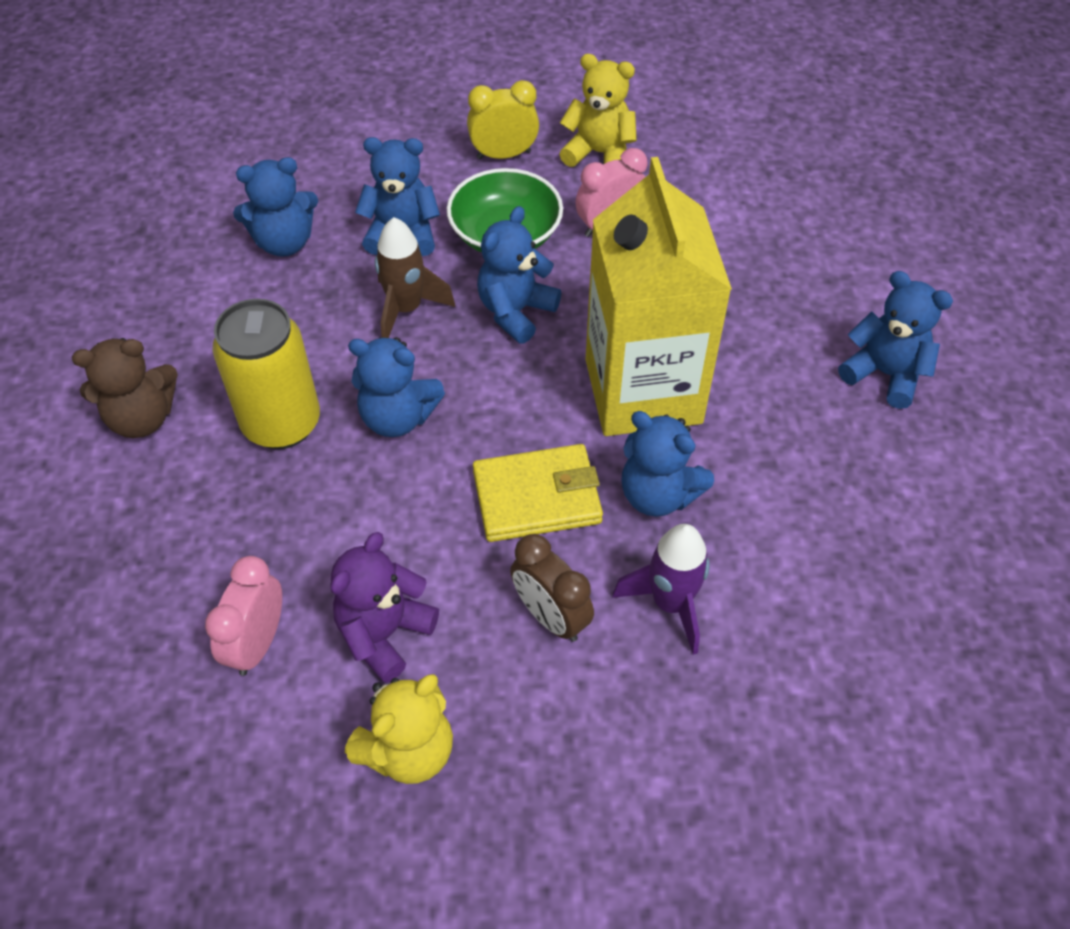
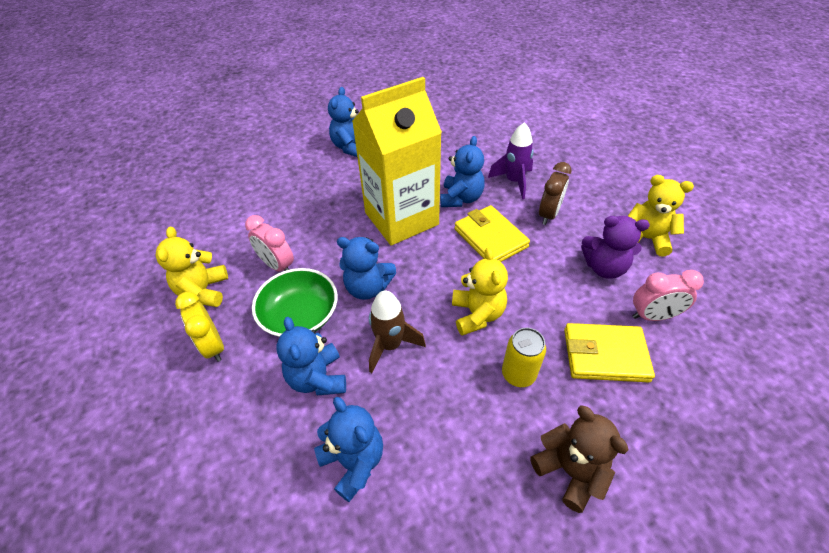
camera: 110 degrees left, 5 degrees down
yellow can [212,299,320,449] -> yellow can [502,328,546,387], size x0.61
blue teddy bear [348,337,445,437] -> yellow teddy bear [452,247,508,336]
none -> yellow wallet [564,323,655,383]

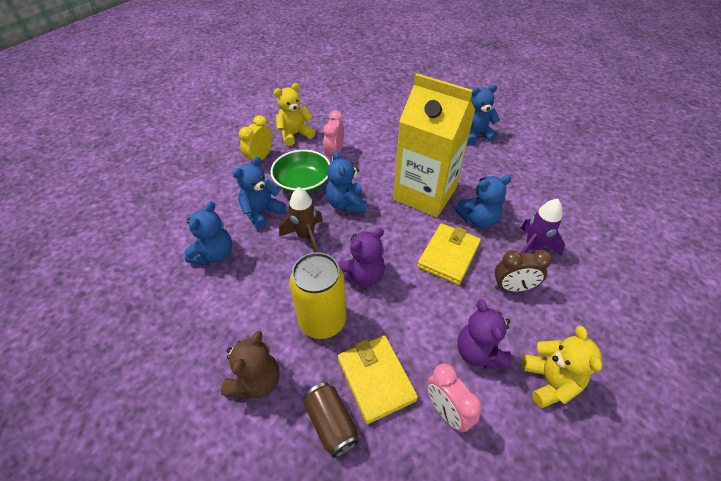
camera: 60 degrees right, 0 degrees up
yellow teddy bear [452,247,508,336] -> purple teddy bear [338,228,385,287]
yellow can [502,328,546,387] -> yellow can [289,252,346,339], size x1.63
none -> brown can [304,382,359,458]

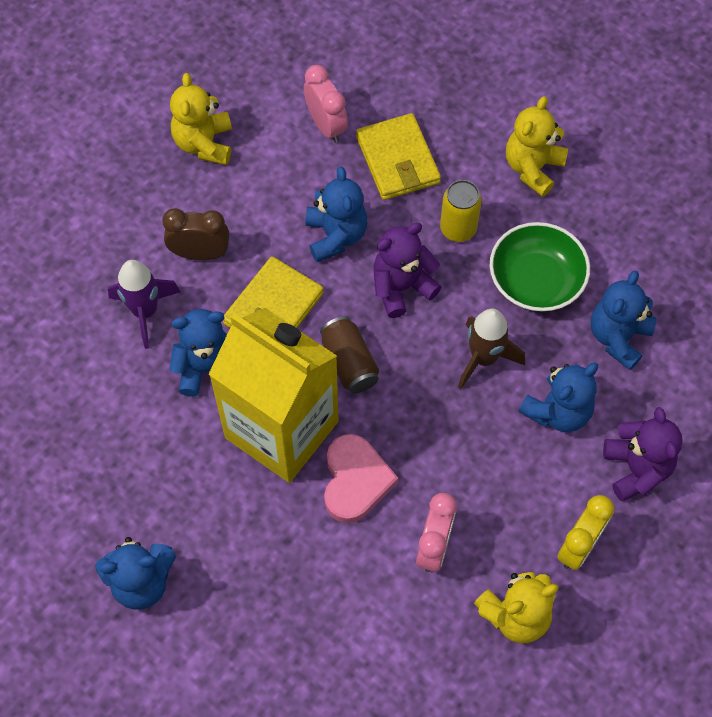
camera: 175 degrees left, 15 degrees up
brown teddy bear [221,331,280,399] -> yellow teddy bear [506,96,568,197]
green bowl [270,150,330,193] -> green bowl moved to [490,222,590,312]
yellow can [289,252,346,339] -> yellow can [440,180,482,242], size x0.61
brown can [304,382,359,458] -> brown can moved to [320,316,379,393]
blue teddy bear [326,150,366,213] -> blue teddy bear moved to [305,166,367,262]
purple teddy bear [457,299,513,369] -> purple teddy bear moved to [603,407,683,502]
none -> pink heart [324,434,398,523]

